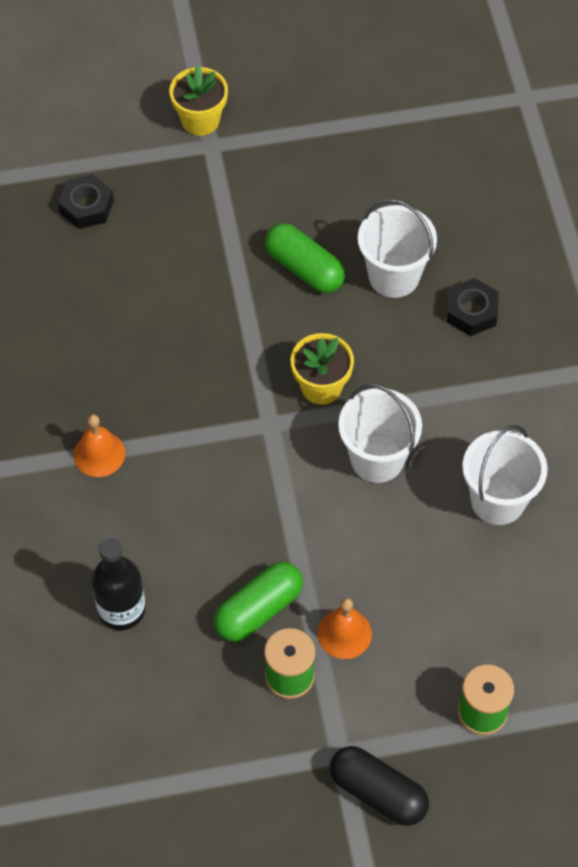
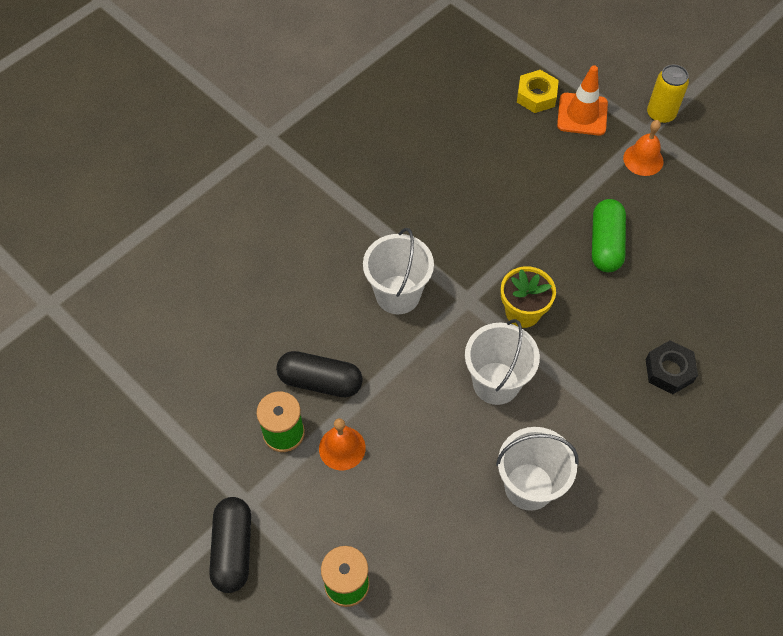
camera: 55 degrees right, 0 degrees up
black nut [58,174,114,229] -> yellow nut [517,70,559,113]
orange bell [74,414,125,477] -> orange bell moved to [623,120,663,176]
black bottle [91,537,146,630] -> none
yellow flower pot [169,65,228,136] -> yellow can [647,64,689,124]
green capsule [214,562,303,642] -> black capsule [276,351,363,397]
white bucket [358,199,437,298] -> white bucket moved to [363,228,434,314]
none -> orange traffic cone [557,65,608,136]

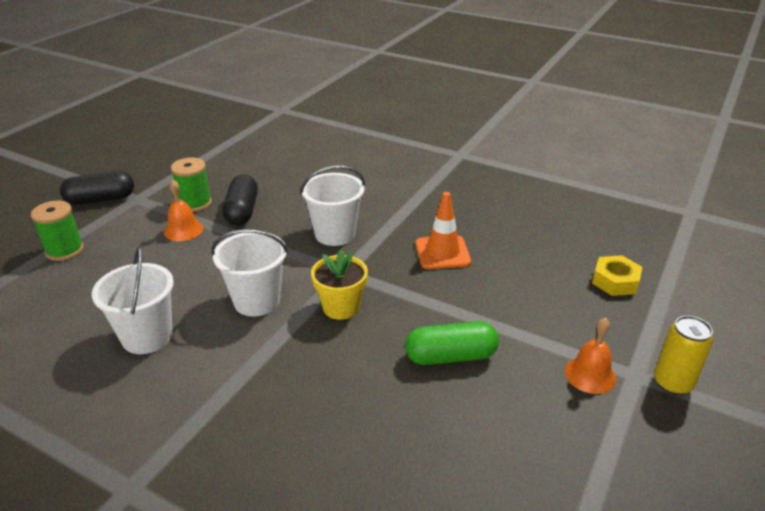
camera: 75 degrees right, 25 degrees down
orange traffic cone [557,65,608,136] -> orange traffic cone moved to [416,192,471,269]
black nut [646,340,698,394] -> none

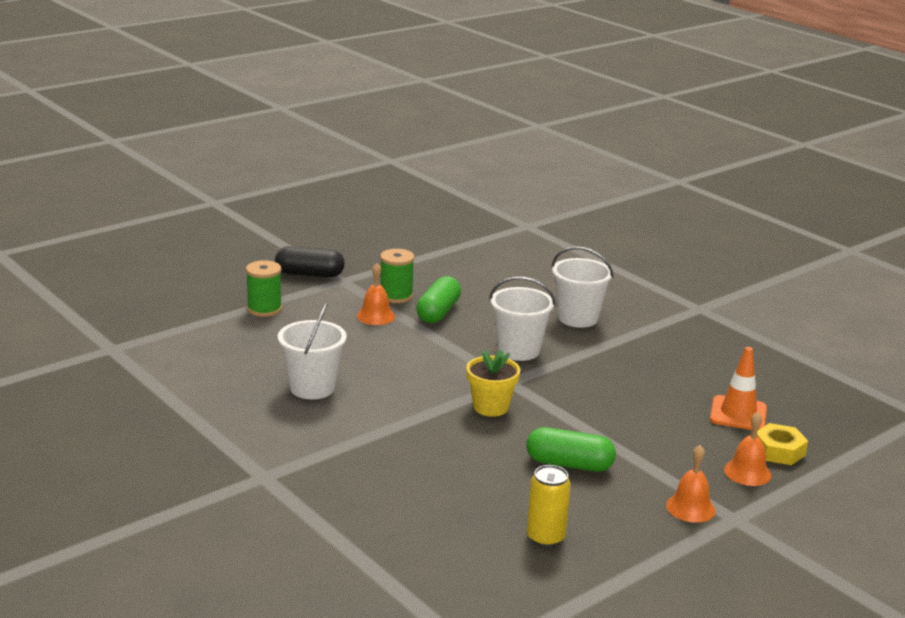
camera: 20 degrees right, 10 degrees down
white bucket [211,229,288,316] -> white bucket moved to [551,247,614,328]
black capsule [223,174,258,226] -> green capsule [416,276,461,323]
orange traffic cone [416,192,471,269] -> orange traffic cone moved to [710,347,767,430]
yellow can [654,316,713,395] -> yellow can moved to [527,465,571,547]
none -> orange bell [724,412,771,486]

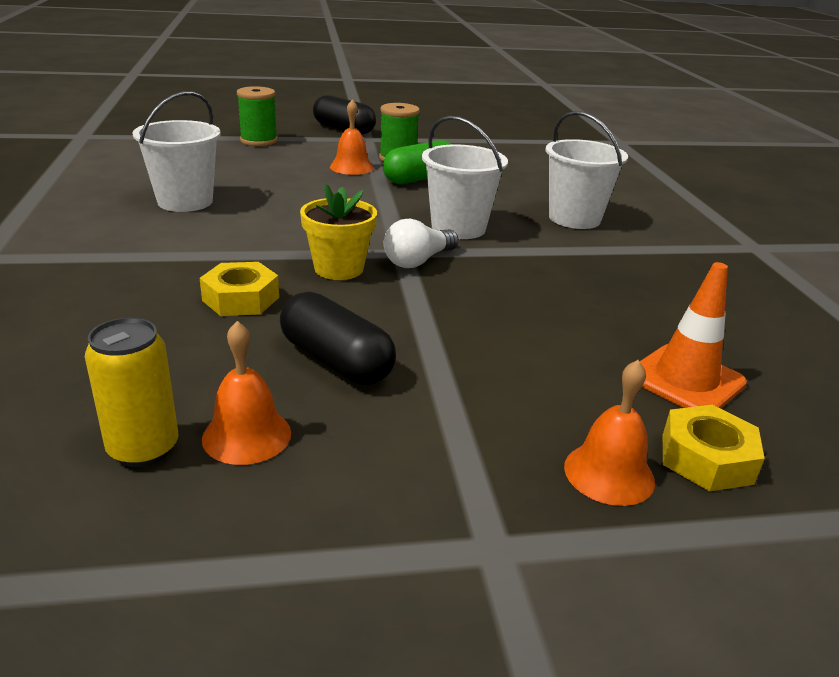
camera: 30 degrees right, 5 degrees up
green capsule [526,427,616,472] -> black capsule [280,292,396,385]
orange bell [666,445,716,523] -> orange bell moved to [202,321,291,465]
none -> yellow nut [200,262,279,316]
none -> white light bulb [384,219,459,268]

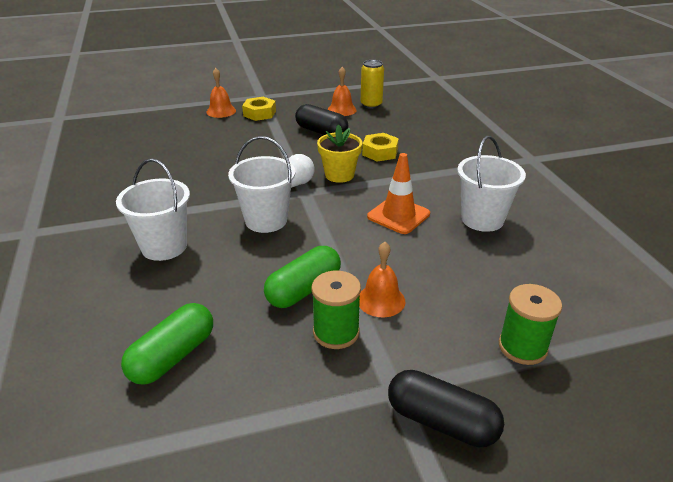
camera: 175 degrees right, 5 degrees up
orange traffic cone [640,262,747,409] -> orange traffic cone moved to [367,153,430,234]
yellow nut [663,405,765,492] -> yellow nut moved to [242,97,276,121]
none -> green capsule [121,303,213,385]

